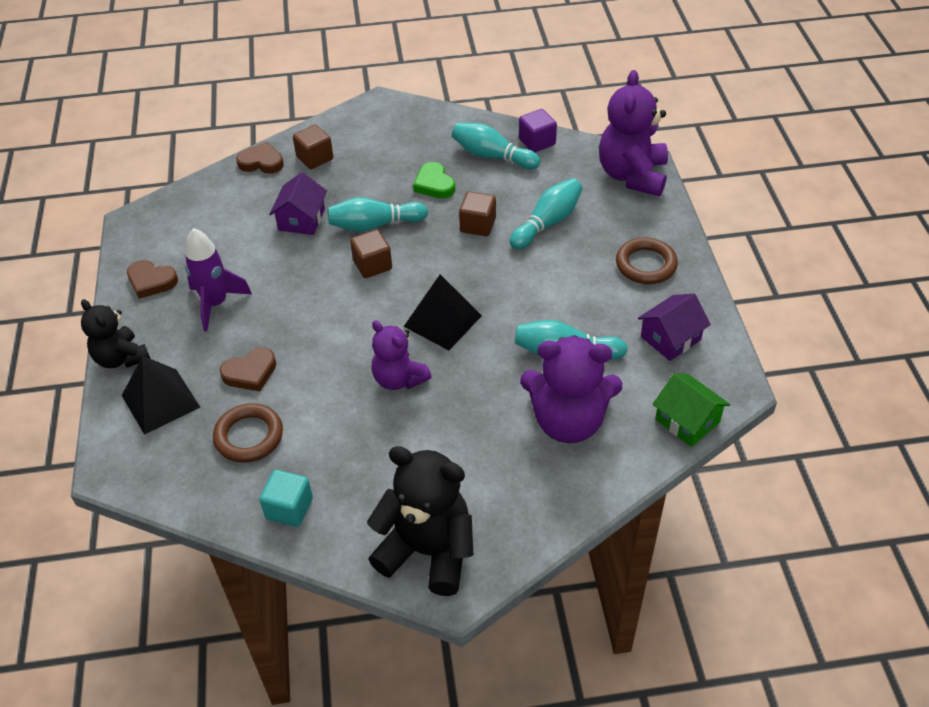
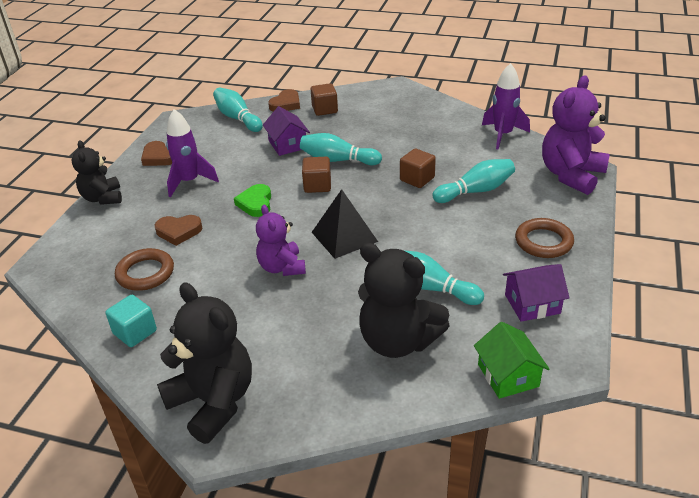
camera: 25 degrees right, 10 degrees down
black pyramid [122,356,200,435] -> none
brown heart [236,142,284,174] -> brown heart turned 90 degrees clockwise [268,89,300,112]
purple house [269,172,327,235] -> purple house turned 60 degrees counterclockwise [263,106,310,156]
green heart [413,162,455,199] -> green heart moved to [234,184,271,217]
turquoise bowling pin [452,123,540,170] -> turquoise bowling pin moved to [213,88,263,132]
purple cube [519,109,557,152] -> purple rocket [482,63,530,150]
purple teddy bear [520,335,622,443] -> black teddy bear [358,242,450,358]

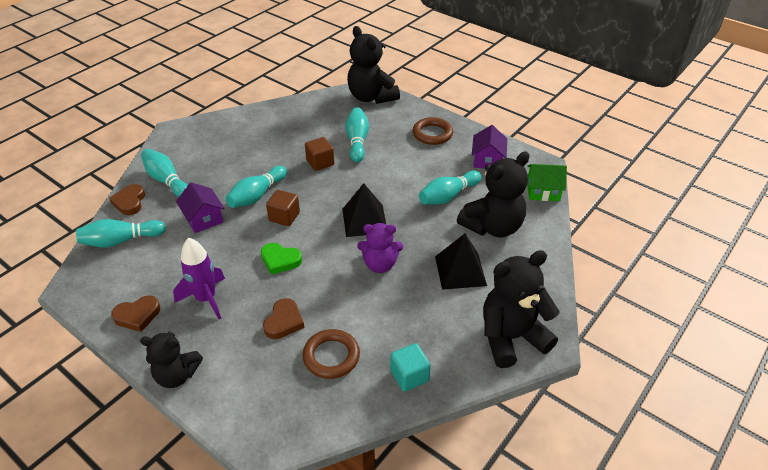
camera: 70 degrees left, 5 degrees up
purple house [263,106,310,156] -> purple house turned 60 degrees clockwise [176,182,225,233]
brown heart [268,89,300,112] -> brown heart turned 150 degrees counterclockwise [109,184,145,215]
brown cube [311,83,338,116] -> turquoise bowling pin [141,149,188,197]
purple rocket [482,63,530,150] -> none
purple teddy bear [542,76,610,195] -> black teddy bear [347,26,400,104]
none -> black pyramid [435,234,487,290]

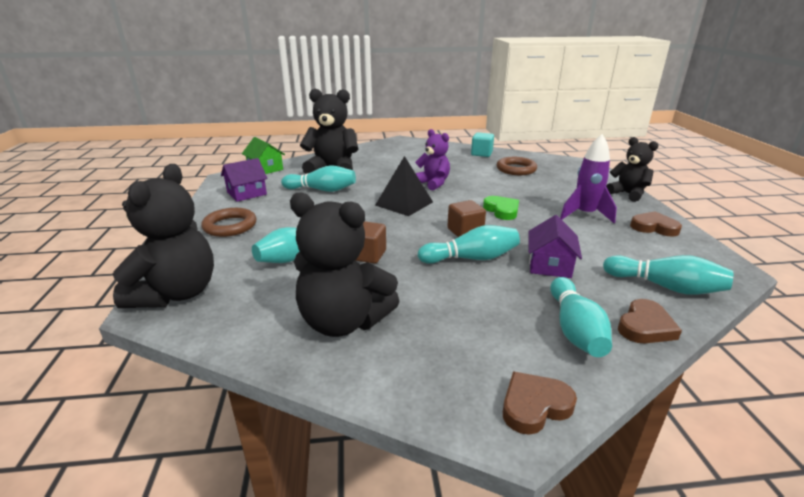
camera: 135 degrees left, 15 degrees down
brown heart [263,298,304,339] -> brown heart moved to [503,371,577,435]
black pyramid [435,234,487,290] -> none
black teddy bear [483,250,559,368] -> black teddy bear moved to [290,192,400,337]

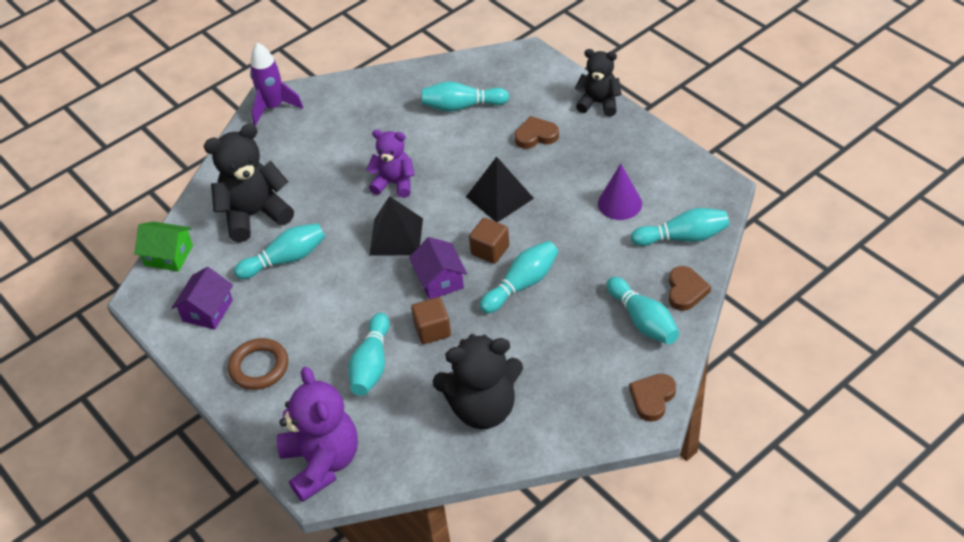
camera: 30 degrees left, 20 degrees up
black teddy bear [113,164,214,308] -> purple teddy bear [277,367,358,502]
turquoise cube [471,132,494,157] -> none
green heart [483,196,519,220] -> black pyramid [466,157,534,223]
brown ring [497,157,537,175] -> turquoise bowling pin [422,81,509,112]
purple house [529,215,582,278] -> purple house moved to [409,237,467,299]
purple rocket [560,134,617,224] -> purple rocket moved to [250,42,303,126]
brown heart [630,211,682,237] -> brown heart moved to [515,116,559,149]
none -> purple cone [598,164,642,220]

